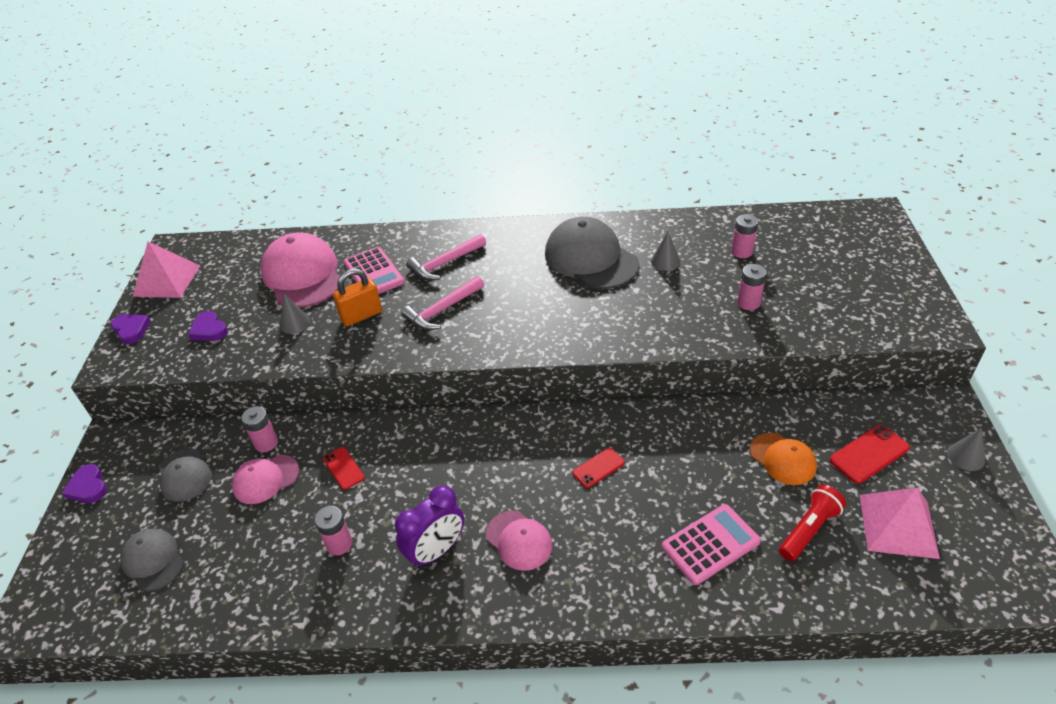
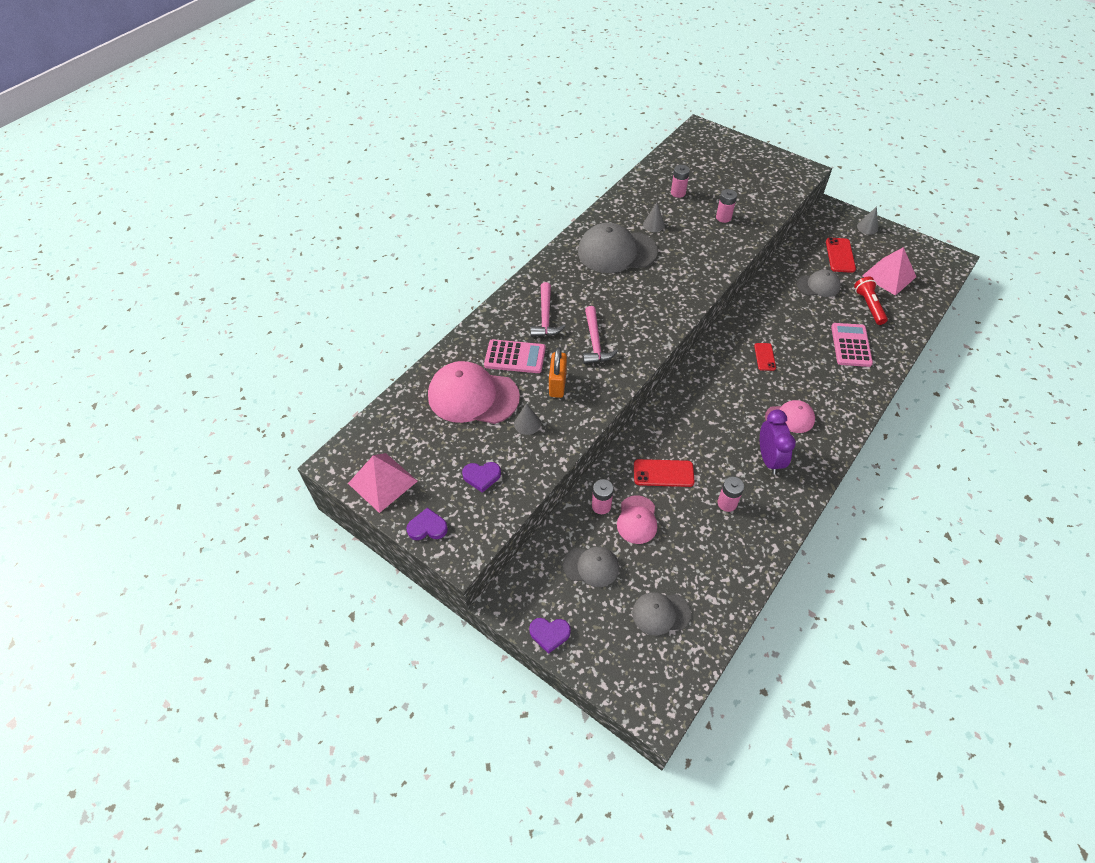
camera: 55 degrees left, 10 degrees up
red phone [323,447,365,490] -> red phone [634,459,695,487], size x1.52
orange cap [750,433,817,485] -> grey cap [796,270,841,297]

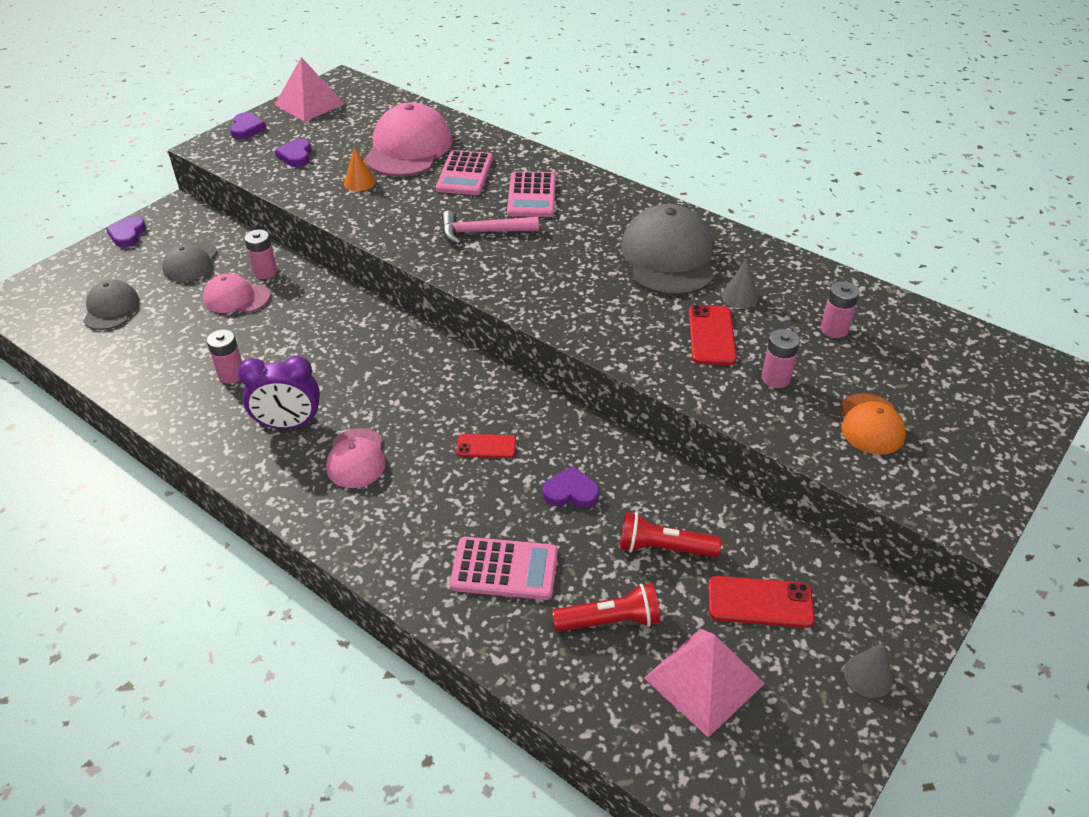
camera: 90 degrees right, 10 degrees down
grey cone [514,403,541,435] -> orange cone [344,147,376,191]
pink hammer [531,282,566,337] -> pink calculator [507,171,556,217]
orange padlock [549,347,567,398] -> none
red phone [634,459,695,487] -> red phone moved to [689,305,737,365]
grey cap [796,270,841,297] -> red flashlight [620,512,721,557]
none -> purple heart [543,466,599,508]
none -> orange cap [841,393,906,455]

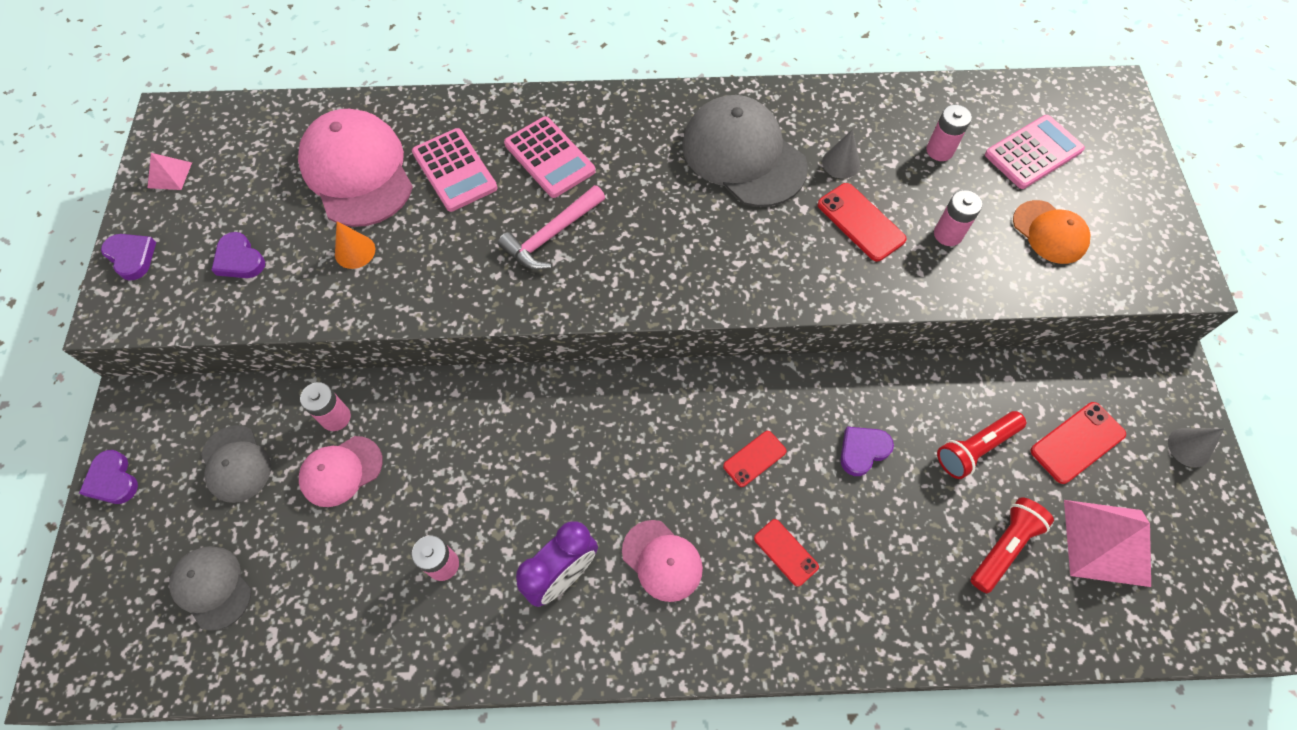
camera: 40 degrees left, 20 degrees up
pink pyramid [275,57,345,122] -> pink pyramid [148,153,192,190], size x0.51
pink calculator [450,537,558,600] -> pink calculator moved to [985,115,1085,189]
none -> red phone [754,519,819,587]

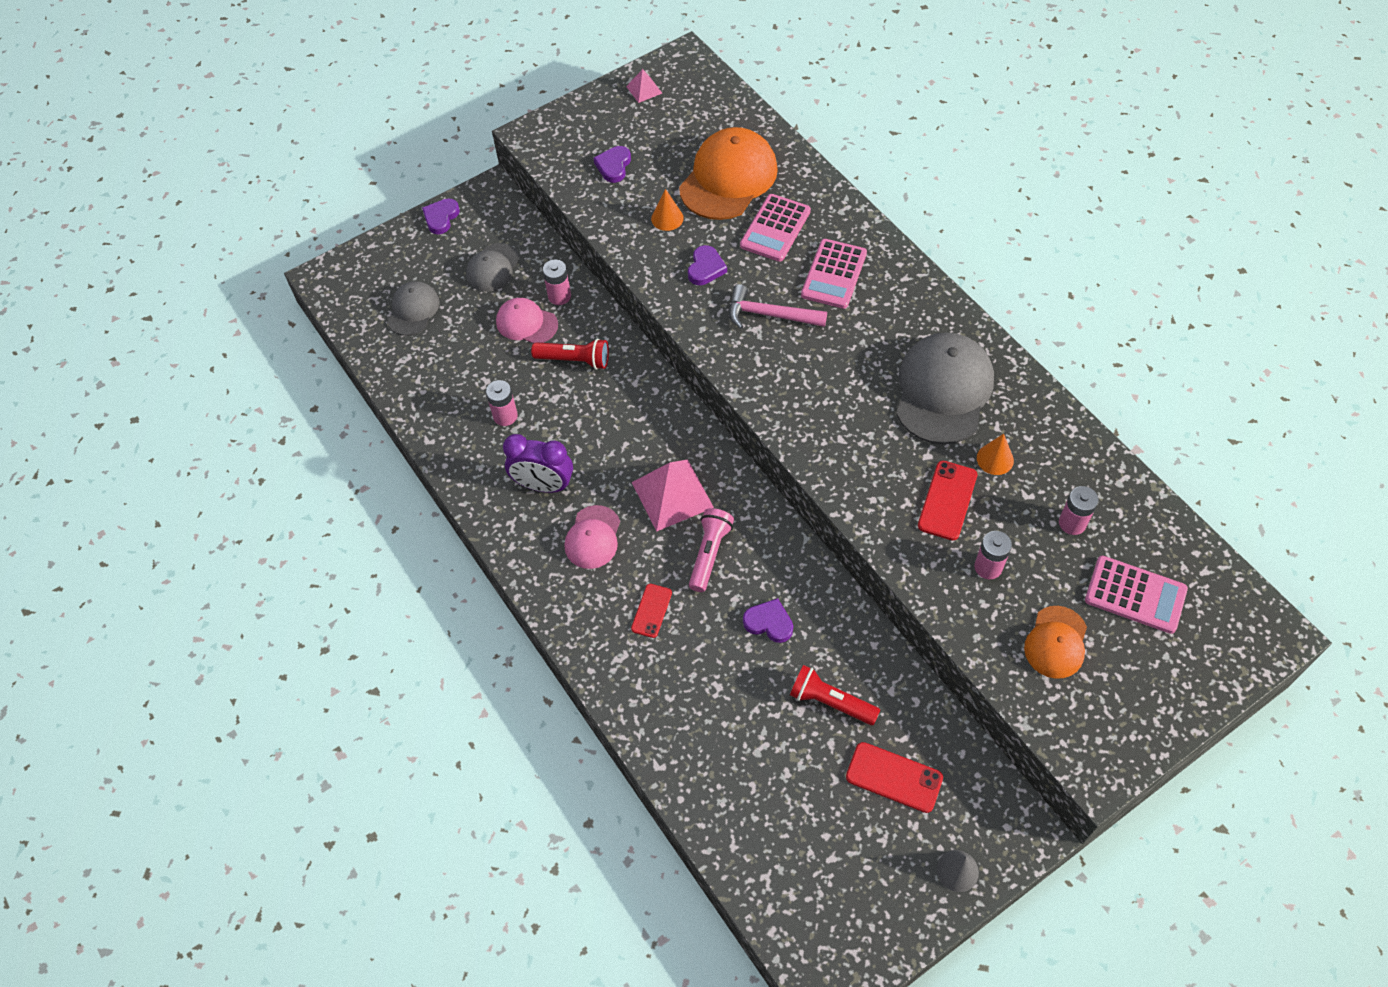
camera: 60 degrees right, 5 degrees down
purple heart [101,234,156,281] -> purple heart moved to [688,245,727,285]
pink cap [298,109,413,227] -> orange cap [679,127,778,220]
red phone [723,431,786,487] -> pink flashlight [689,508,734,592]
grey cone [822,129,860,179] -> orange cone [977,434,1014,475]
red flashlight [971,497,1054,593] -> red flashlight moved to [531,338,609,370]
pink pyramid [1064,500,1151,587] -> pink pyramid moved to [631,459,714,531]

